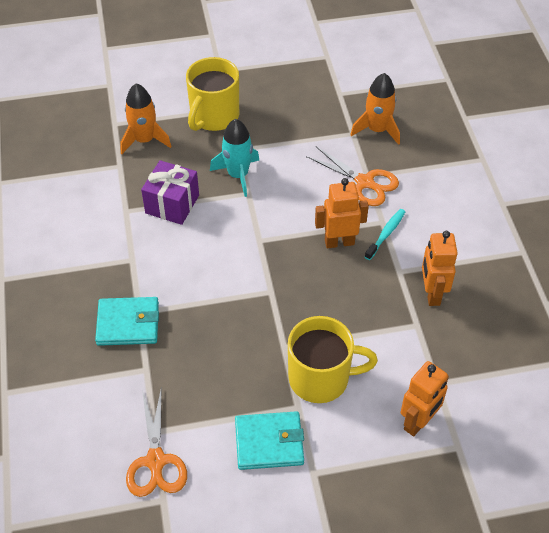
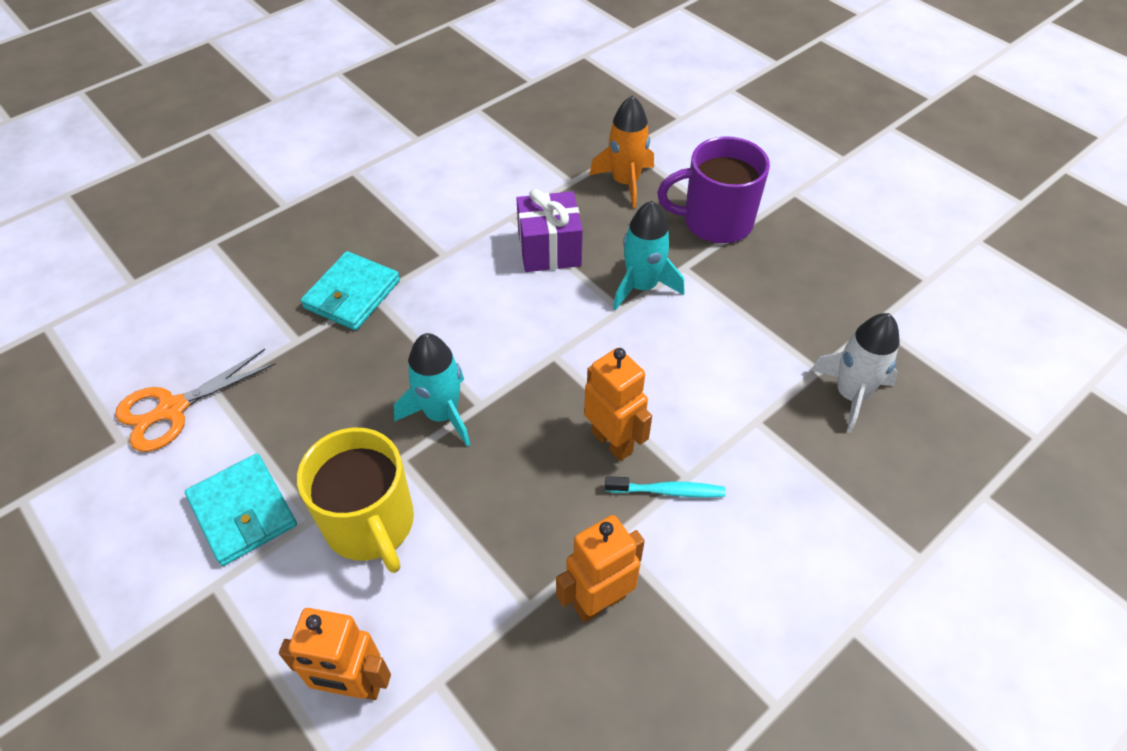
camera: 60 degrees right, 0 degrees up
turquoise wallet [95,297,159,346] -> turquoise wallet turned 60 degrees clockwise [301,251,400,330]
yellow mug [186,57,239,131] -> purple mug [657,136,770,243]
orange scissors [306,146,399,206] -> none
orange rocket [350,73,400,145] -> white rocket [811,313,900,433]
none -> turquoise rocket [394,333,471,447]

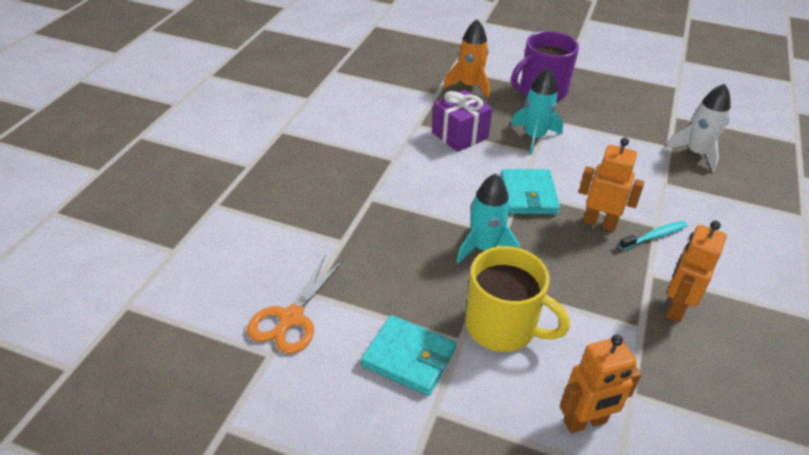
camera: 30 degrees left, 10 degrees down
turquoise wallet [301,251,400,330] -> turquoise wallet moved to [501,169,560,214]

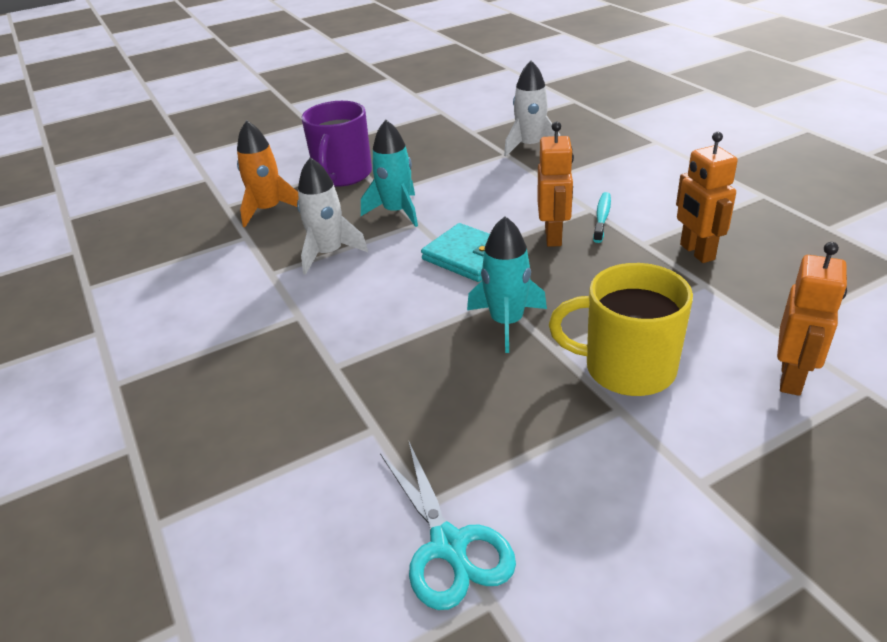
camera: 45 degrees left, 5 degrees down
orange scissors [247,254,344,354] -> turquoise scissors [380,440,516,610]
turquoise wallet [361,315,456,396] -> none
purple gift [432,90,493,152] -> white rocket [297,157,368,275]
yellow mug [465,246,570,352] -> yellow mug turned 150 degrees counterclockwise [549,263,693,396]
orange robot [579,138,645,231] -> orange robot turned 120 degrees clockwise [537,122,574,247]

